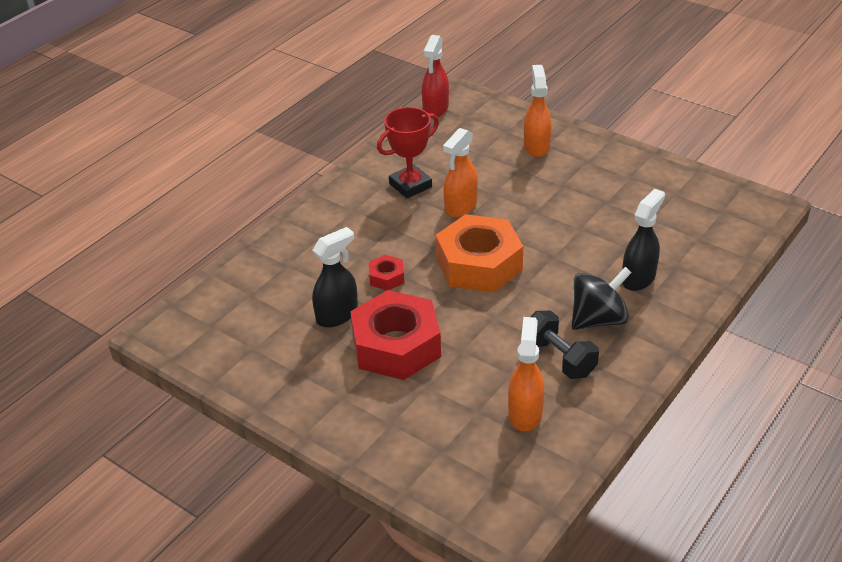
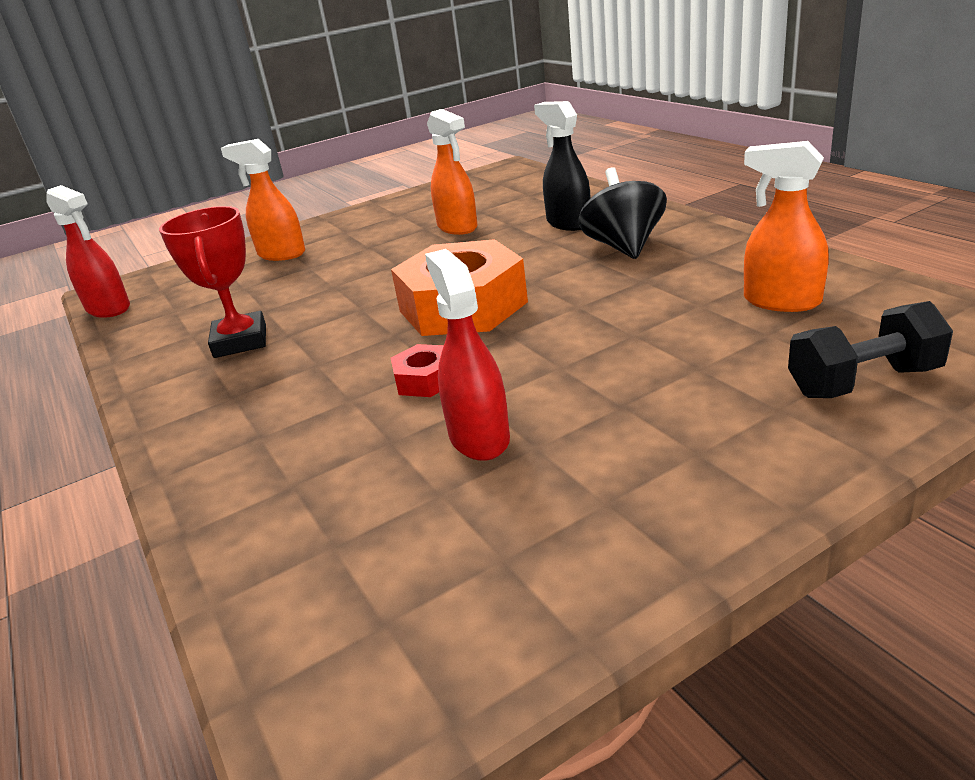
camera: 65 degrees left, 10 degrees down
black spray bottle [312,227,358,327] -> red spray bottle [425,249,510,461]
red nut [350,290,441,380] -> none
orange spray bottle [443,128,478,217] -> orange spray bottle moved to [427,109,478,235]
black dumbbell [531,311,599,379] -> black dumbbell moved to [788,301,953,398]

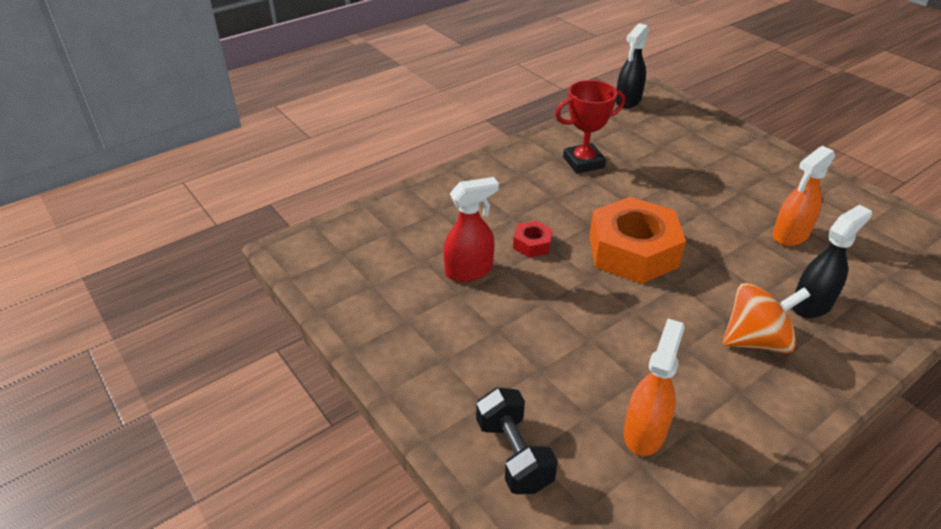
camera: 80 degrees right, 10 degrees up
red spray bottle [46,185,130,318] -> black spray bottle [615,23,649,108]
orange spray bottle [221,139,305,261] -> none
black spinning top [578,167,667,259] -> orange spinning top [722,283,811,353]

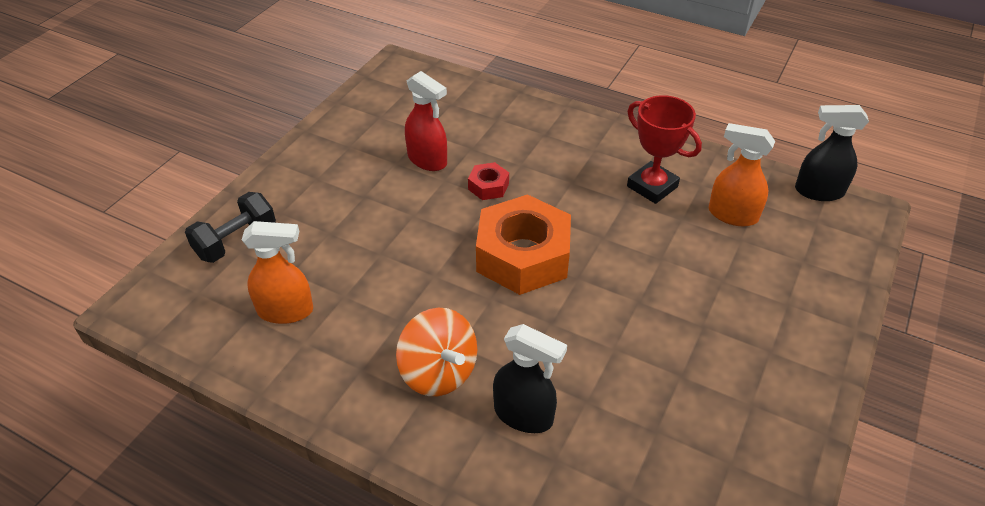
camera: 65 degrees right, 5 degrees up
orange spray bottle [772,146,835,246] -> orange spray bottle moved to [709,123,775,226]

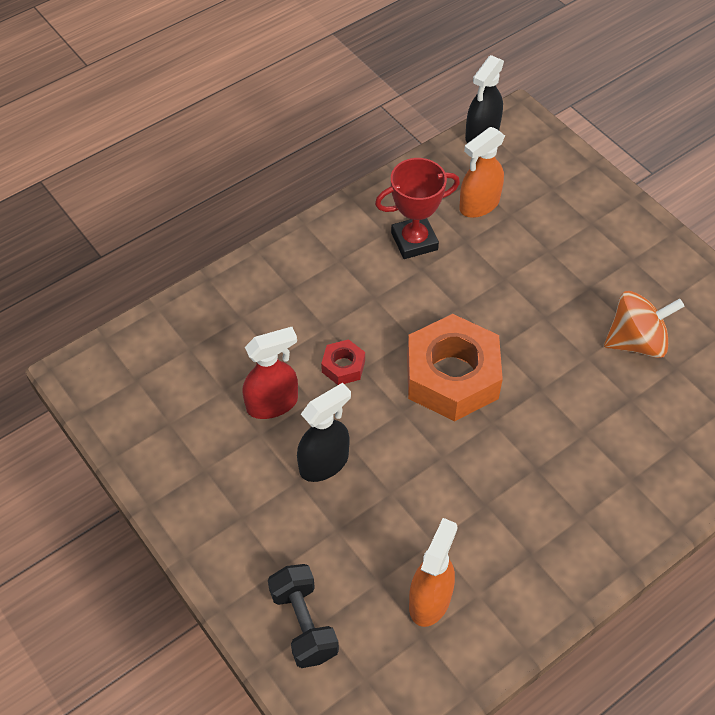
camera: 65 degrees left, 10 degrees up
orange spinning top [396,308,477,396] -> orange spinning top moved to [604,291,685,358]
black spray bottle [493,324,567,433] -> black spray bottle moved to [297,383,351,482]

